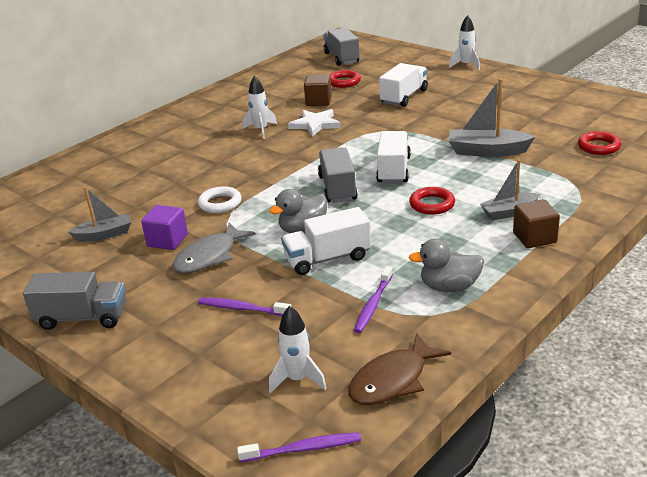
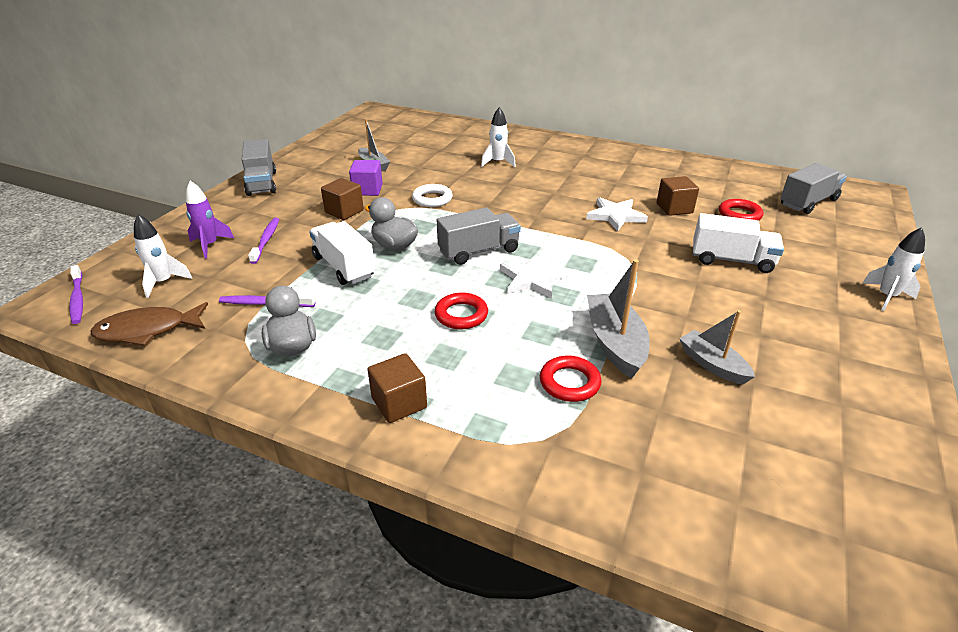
camera: 70 degrees right, 5 degrees up
grey fish [173,223,256,273] -> brown cube [321,178,364,220]
white rocket [242,76,277,139] -> white rocket moved to [481,107,516,167]
brown fish [348,333,451,405] -> brown fish turned 45 degrees counterclockwise [90,302,208,346]
white truck [376,131,411,183] -> white star [500,254,568,298]
grey boat [480,159,540,221] -> grey boat moved to [679,310,755,385]
red ring [578,131,621,155] -> red ring moved to [540,356,602,402]
none -> purple rocket [186,181,234,259]

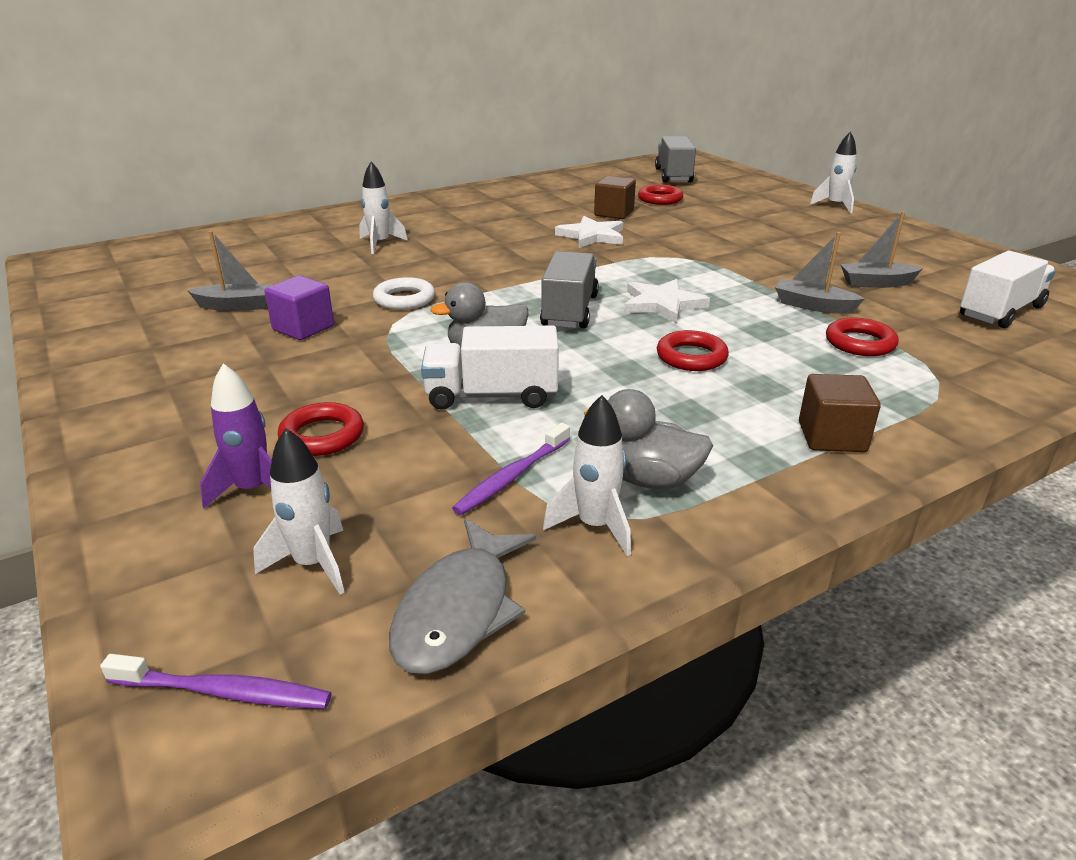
camera: 55 degrees left, 5 degrees down
brown fish [90,302,208,346] -> grey fish [389,518,536,674]
grey truck [242,139,276,196] -> none
purple toothbrush [248,218,279,264] -> red ring [278,402,364,456]
brown cube [321,178,364,220] -> none
grey boat [587,259,650,379] -> grey boat [775,232,865,314], size x0.66
white truck [693,213,784,273] -> white truck moved to [960,251,1056,328]
none -> white rocket [543,395,631,556]

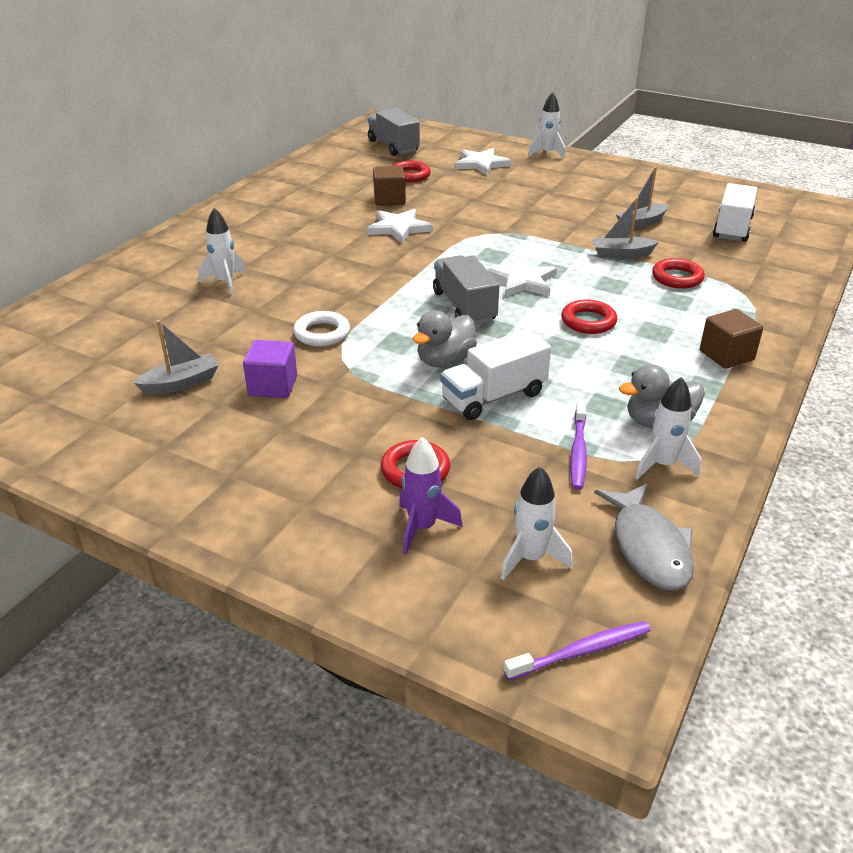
camera: 30 degrees left, 5 degrees up
none -> white star [455,148,511,175]

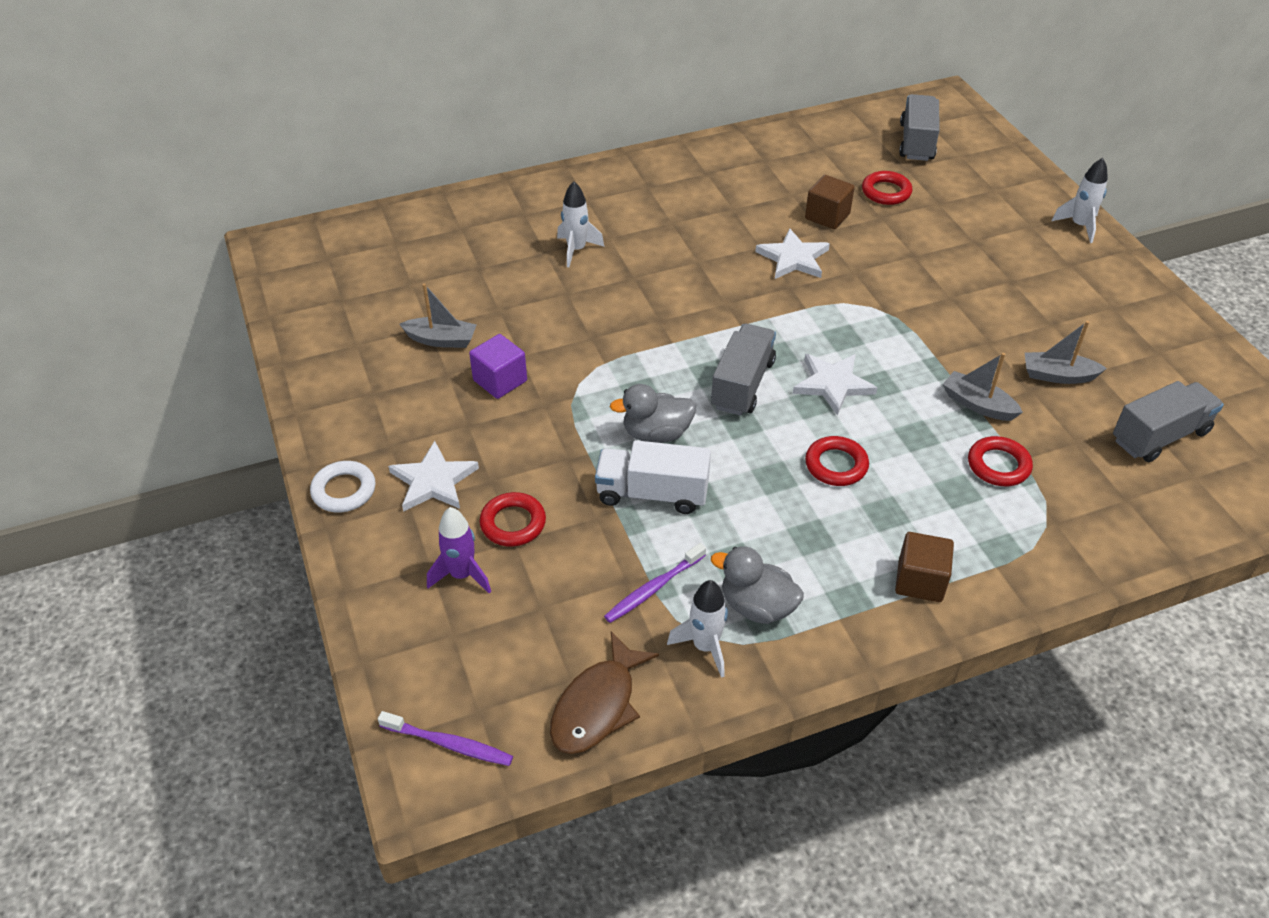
camera: 40 degrees right, 10 degrees up
white ring [293,311,350,346] -> white ring moved to [310,461,376,513]
white star [455,148,511,175] -> white star moved to [388,441,479,512]
white rocket [501,466,573,580] -> none
grey fish [594,484,694,591] -> brown fish [550,631,659,754]
white truck [713,183,757,242] -> grey truck [1113,381,1224,462]

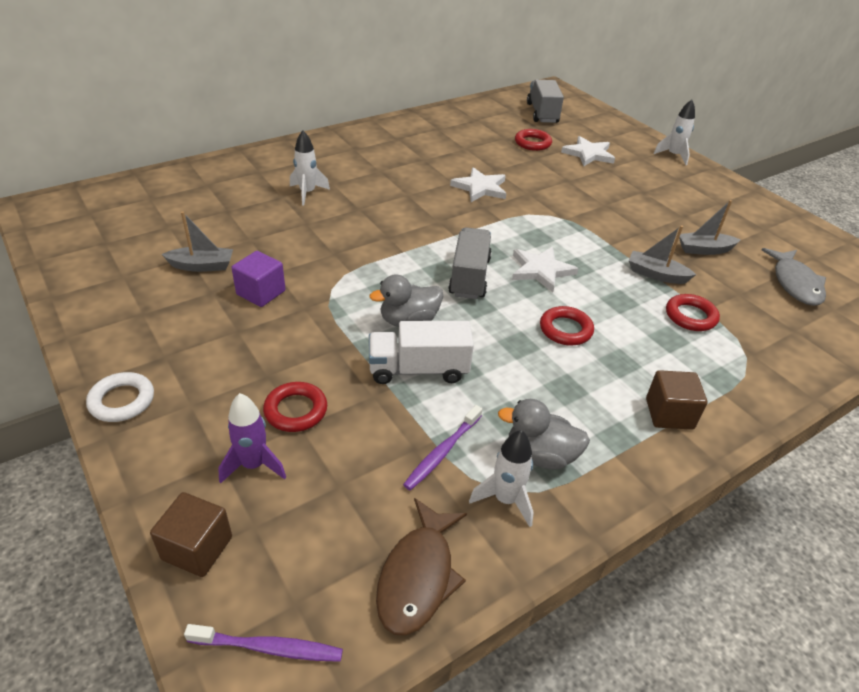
camera: 15 degrees left, 5 degrees down
white star [388,441,479,512] -> white star moved to [561,136,615,166]
brown cube [805,175,855,229] -> brown cube moved to [150,492,232,577]
grey truck [1113,381,1224,462] -> grey fish [762,248,826,306]

